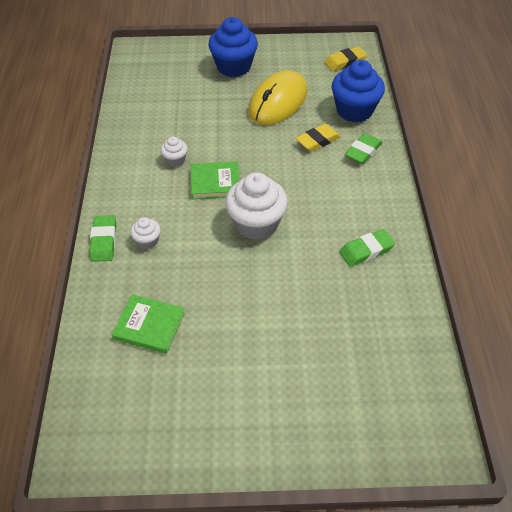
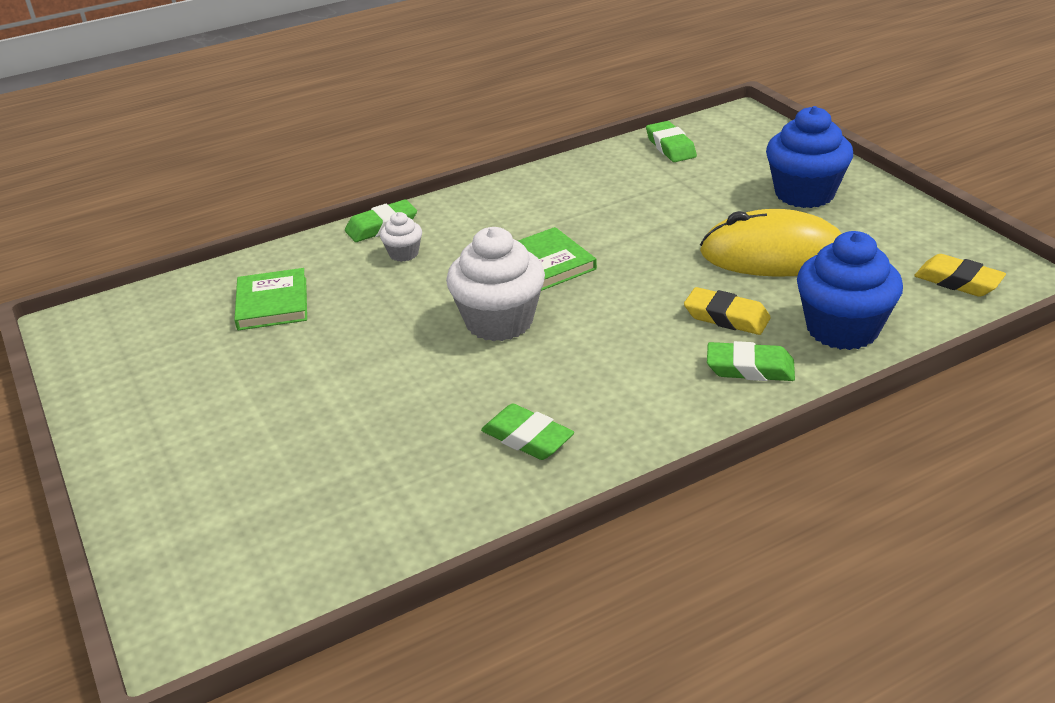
camera: 65 degrees right, 15 degrees down
white cupcake [161,136,188,167] -> none
none -> green eraser [646,121,697,162]

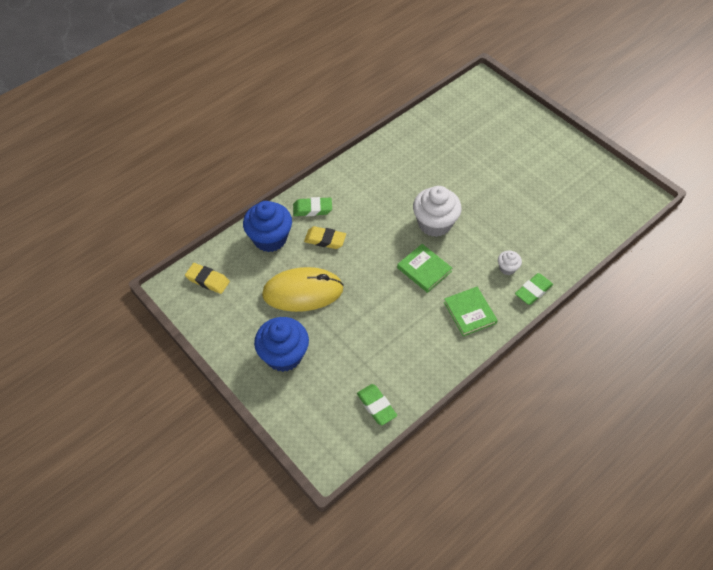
camera: 165 degrees right, 20 degrees up
green book [234,268,307,331] -> green book moved to [444,287,498,336]
green eraser [481,404,574,460] -> none

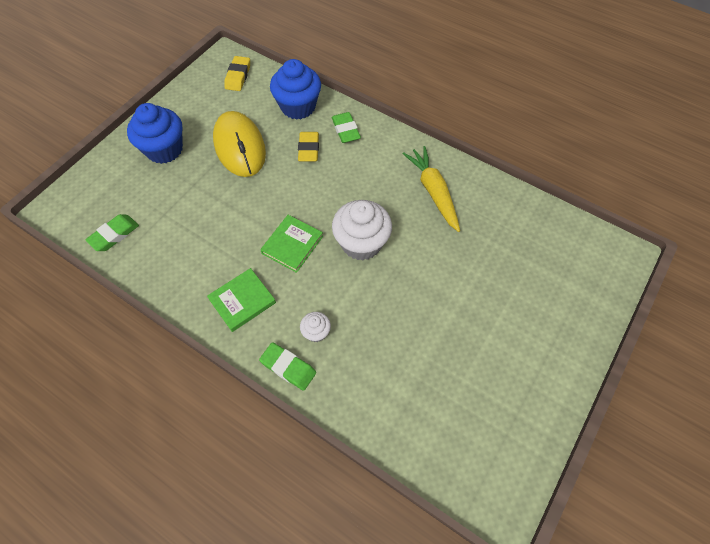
camera: 75 degrees right, 5 degrees up
none -> yellow carrot [403,146,460,232]

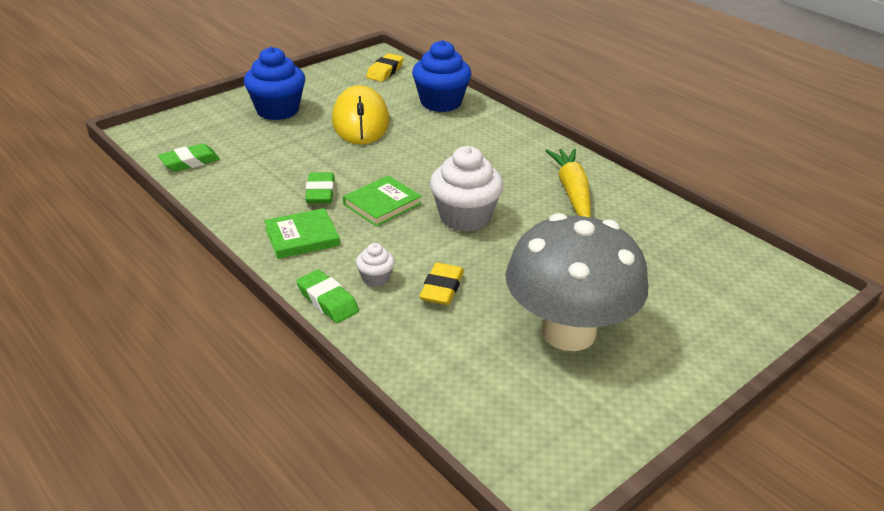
camera: 15 degrees right, 25 degrees down
yellow eraser [298,132,319,162] -> yellow eraser moved to [419,263,464,305]
green eraser [332,112,361,143] -> green eraser moved to [305,172,335,204]
none -> grey mushroom [505,213,648,351]

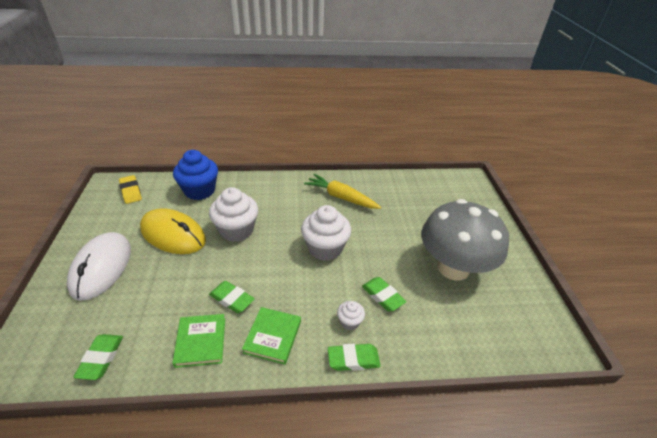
camera: 55 degrees left, 5 degrees up
blue cupcake [244,47,305,120] -> white mouse [67,232,131,301]
green book [343,175,422,226] -> green book moved to [173,314,225,368]
yellow eraser [419,263,464,305] -> green eraser [362,277,406,311]
none -> white cupcake [209,187,258,242]

